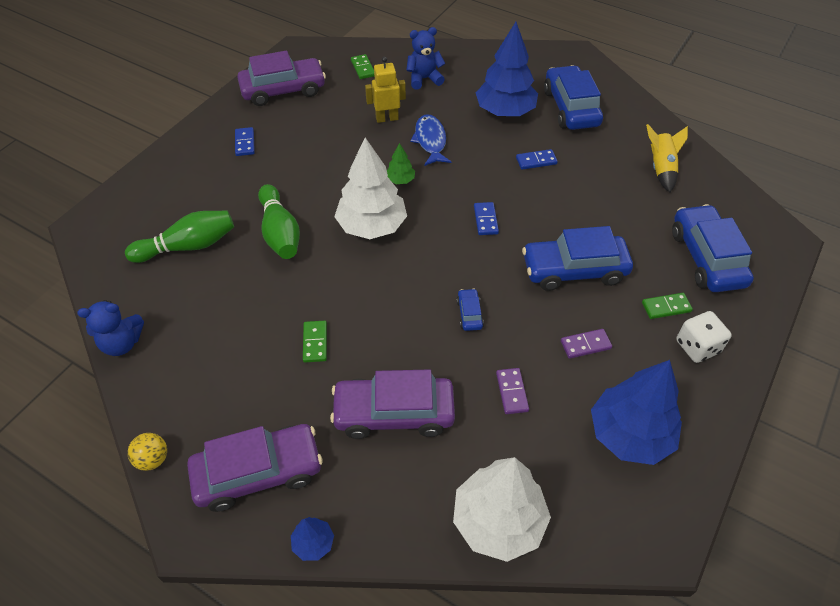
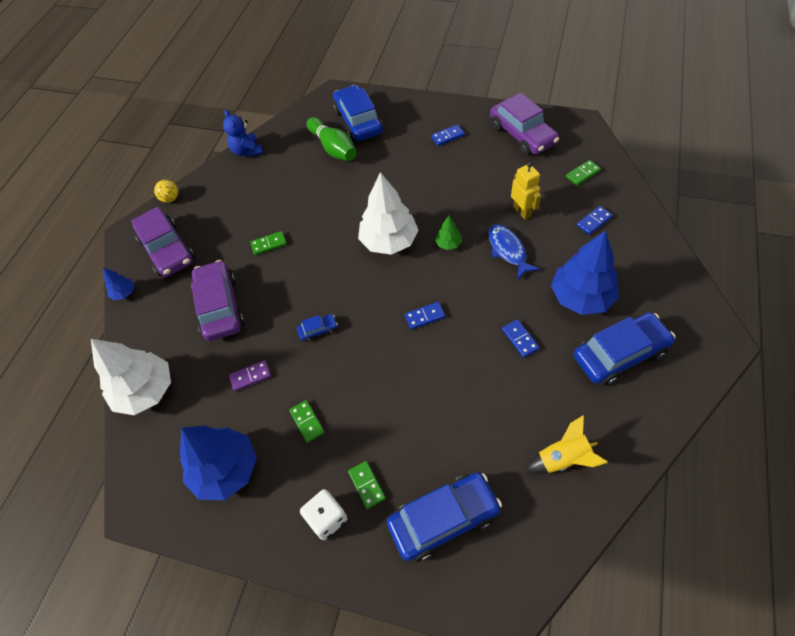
camera: 80 degrees right, 5 degrees up
green bowling pin [258,184,300,259] -> none
blue teddy bear [406,27,445,89] -> blue domino [577,206,613,235]
blue fish [410,114,451,166] -> blue fish turned 90 degrees counterclockwise [488,224,540,279]
blue car [522,226,633,291] -> blue car moved to [333,85,383,141]
purple domino [561,329,612,359] -> green domino [289,400,325,443]

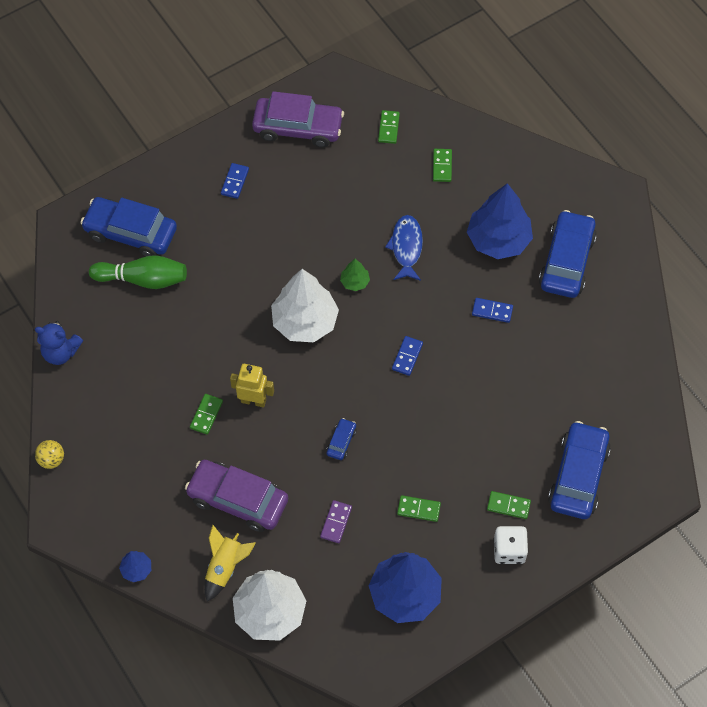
camera: 55 degrees left, 5 degrees up
purple car [131,207,195,277] -> none
blue fish [488,224,540,279] -> blue fish turned 75 degrees clockwise [385,215,423,281]
yellow robot [511,162,541,220] -> yellow robot moved to [230,364,274,407]
yellow rocket [525,415,608,474] -> yellow rocket moved to [204,524,256,602]
blue domino [577,206,613,235] -> green domino [433,149,452,182]

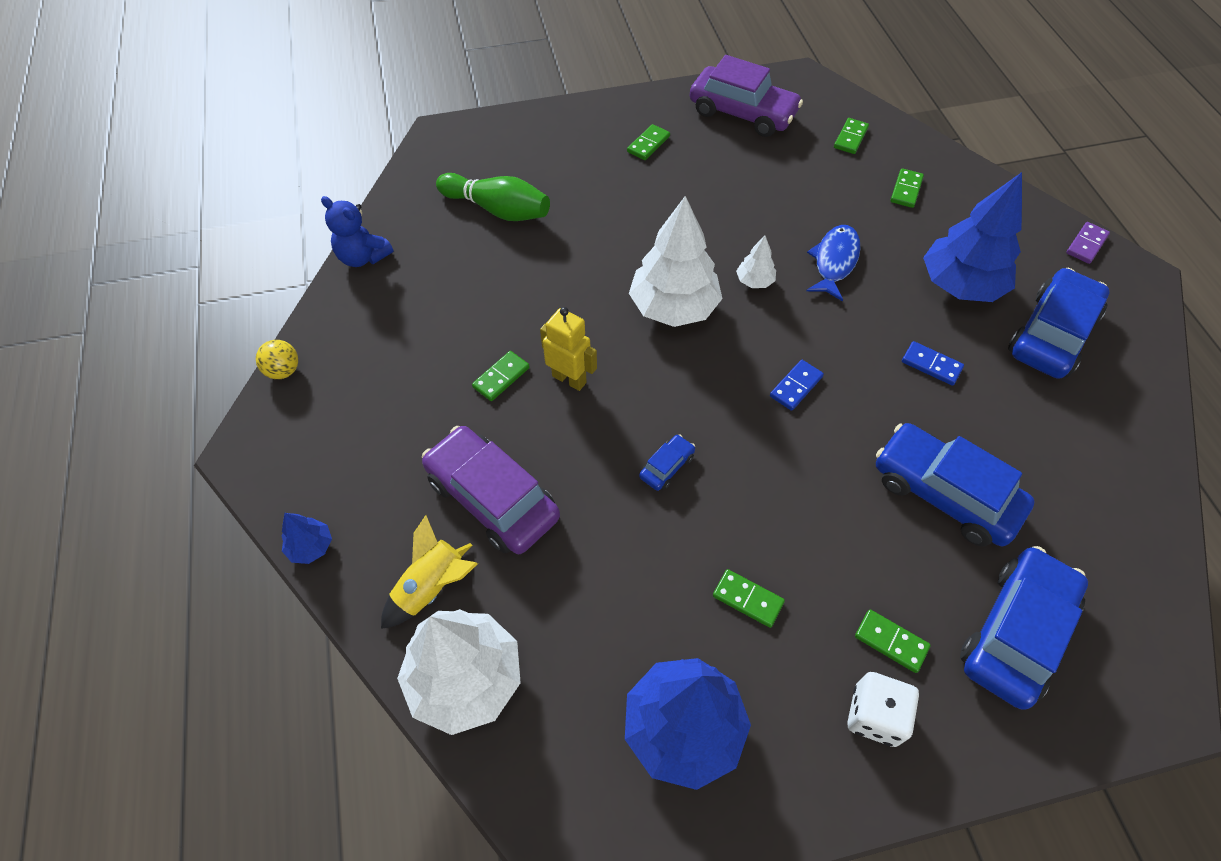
camera: 20 degrees right, 5 degrees down
blue car [80,197,177,257] -> blue car moved to [876,423,1035,546]
blue domino [221,163,249,199] -> green domino [627,124,670,160]
purple domino [320,500,352,543] -> purple domino moved to [1066,222,1110,264]
green tree [340,259,370,291] -> white tree [736,236,776,288]

